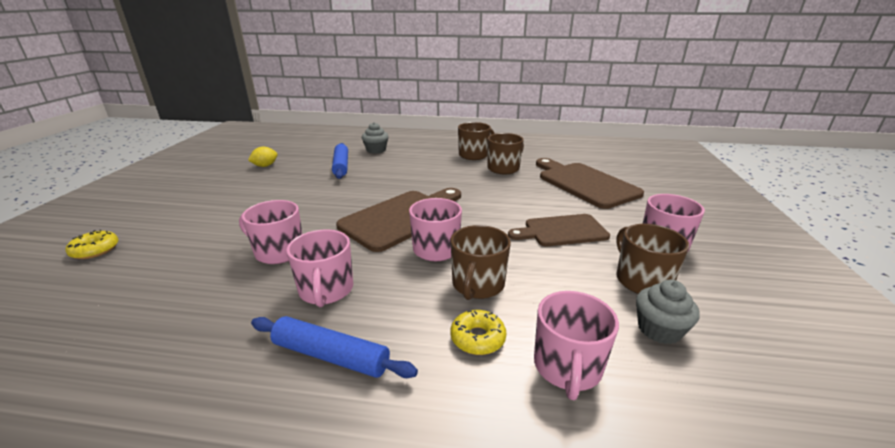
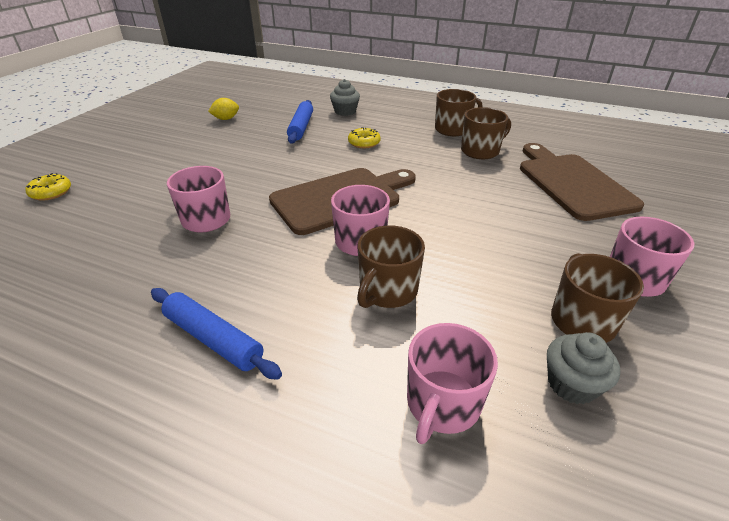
camera: 15 degrees right, 10 degrees up
pink mug [286,229,353,307] -> none
yellow donut [450,310,506,355] -> yellow donut moved to [348,127,381,148]
brown cutting board [508,214,610,246] -> none

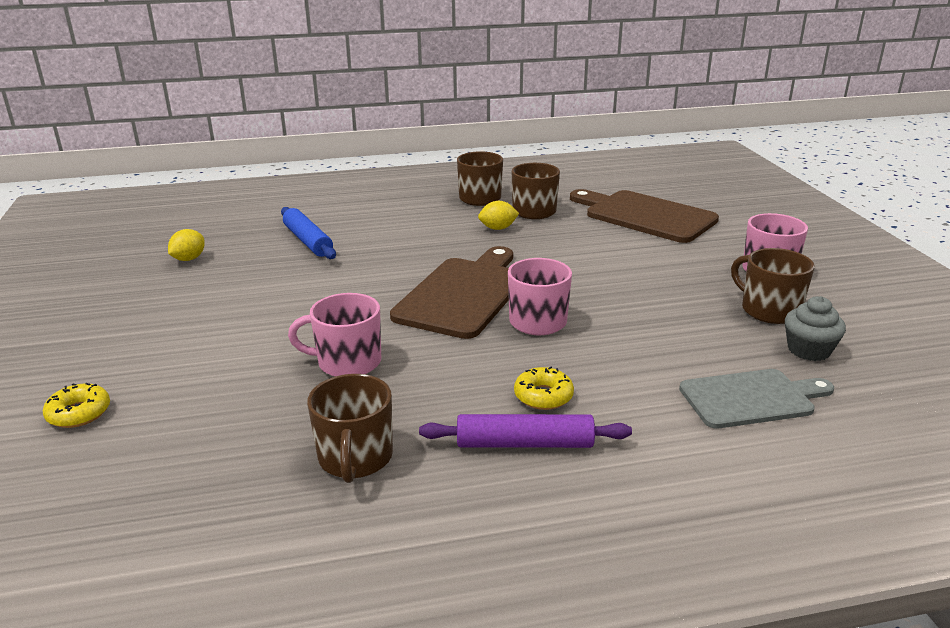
camera: 35 degrees left, 10 degrees down
blue rolling pin [151,288,282,379] -> purple rolling pin [419,414,632,448]
grey cupcake [330,79,360,116] -> none
yellow donut [348,127,381,148] -> yellow donut moved to [514,366,574,410]
brown mug [357,225,425,308] -> brown mug moved to [307,374,393,483]
pink mug [407,323,498,444] -> grey cutting board [679,369,834,428]
none -> yellow lemon [478,201,519,230]

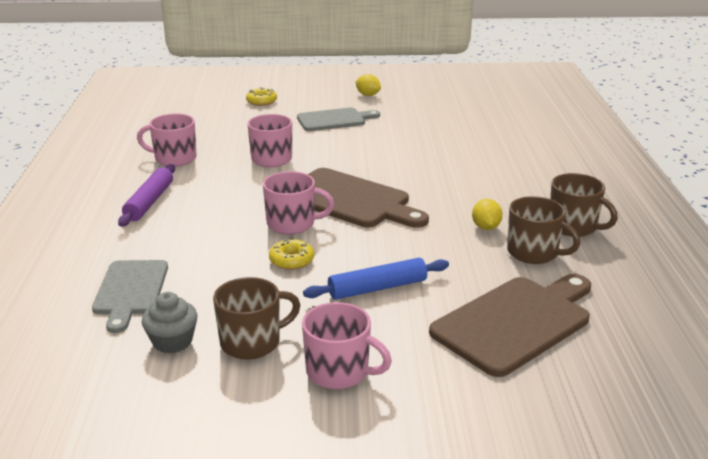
camera: 100 degrees right, 0 degrees up
yellow lemon [168,229,205,261] -> yellow lemon moved to [356,74,381,96]
blue rolling pin [281,207,336,259] -> blue rolling pin moved to [303,258,449,300]
brown mug [307,374,393,483] -> pink mug [137,114,197,167]
yellow donut [514,366,574,410] -> yellow donut moved to [269,238,314,270]
none -> grey cutting board [297,108,380,131]

